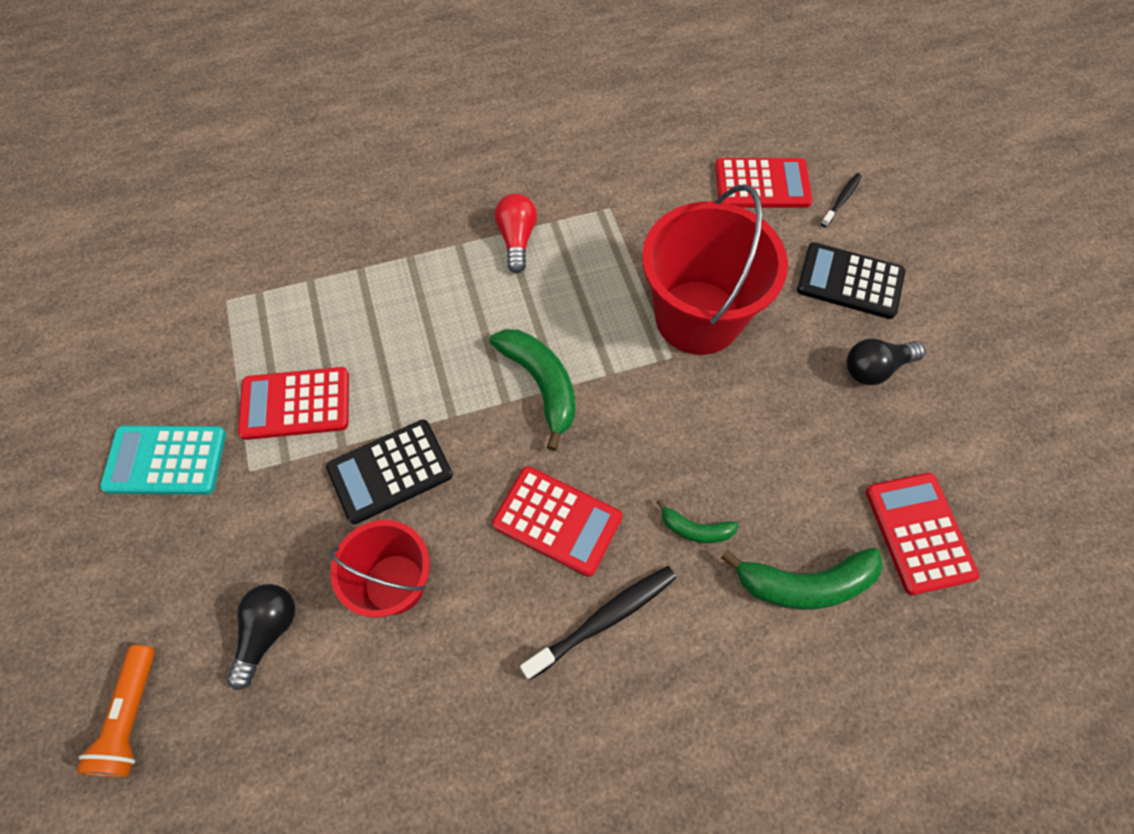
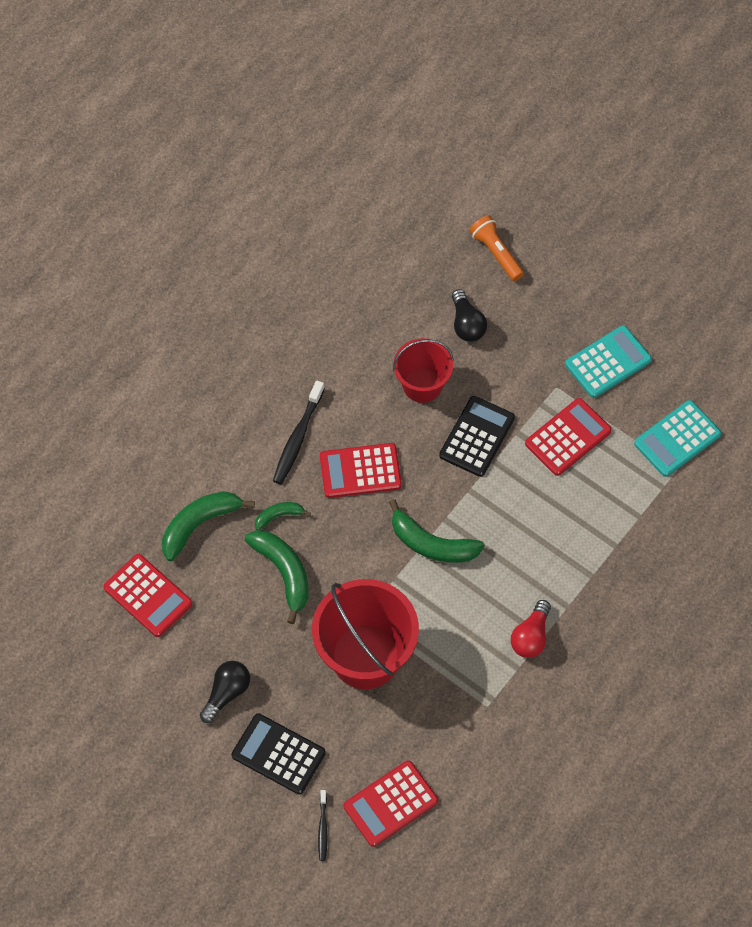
camera: 145 degrees right, 0 degrees up
red light bulb [495,193,537,273] -> red light bulb turned 60 degrees clockwise [511,600,551,658]
black calculator [797,242,905,319] -> black calculator turned 135 degrees counterclockwise [232,713,326,794]
none -> green banana [245,530,309,624]
none -> turquoise calculator [634,400,721,477]

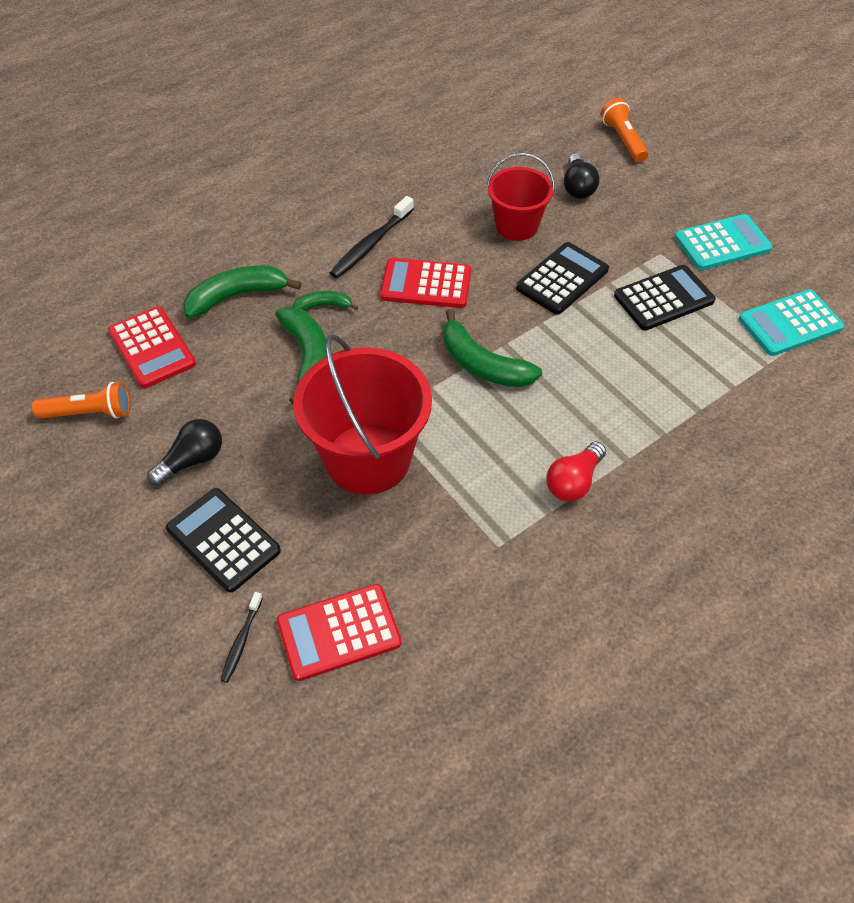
camera: 15 degrees right, 10 degrees down
red calculator [525,398,612,476] -> black calculator [614,265,716,330]
none -> orange flashlight [32,382,130,419]

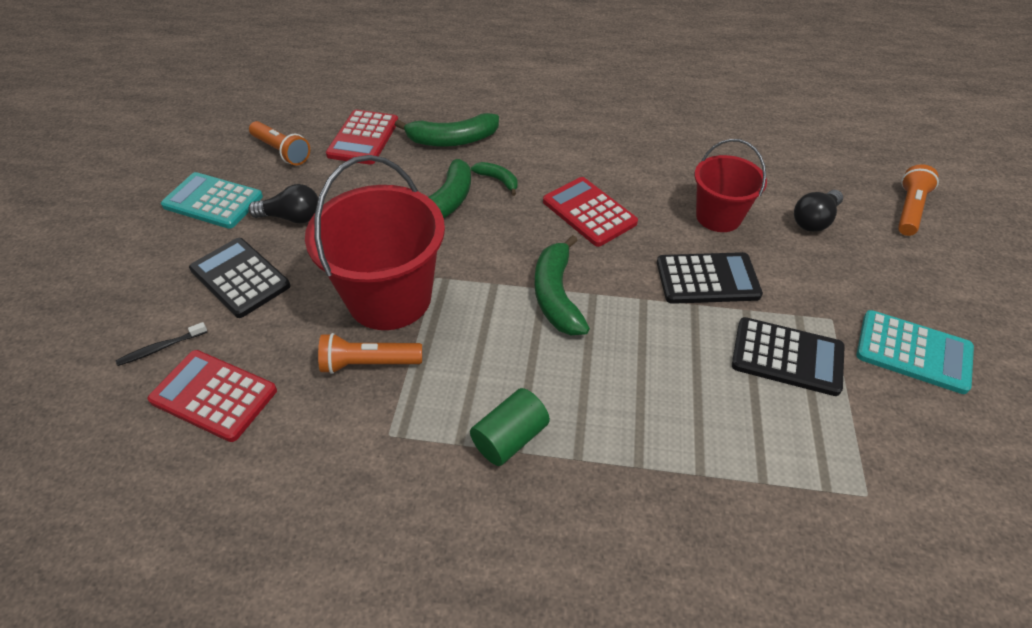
camera: 45 degrees right, 5 degrees down
black calculator [166,488,281,593] -> black calculator turned 45 degrees counterclockwise [189,238,290,318]
green banana [183,265,301,318] -> green banana turned 150 degrees clockwise [395,113,499,147]
black toothbrush [330,196,414,278] -> none
red light bulb [546,442,606,501] -> green cylinder [470,388,550,466]
turquoise calculator [739,290,844,356] -> turquoise calculator moved to [161,172,263,229]
none -> orange flashlight [318,333,422,374]

